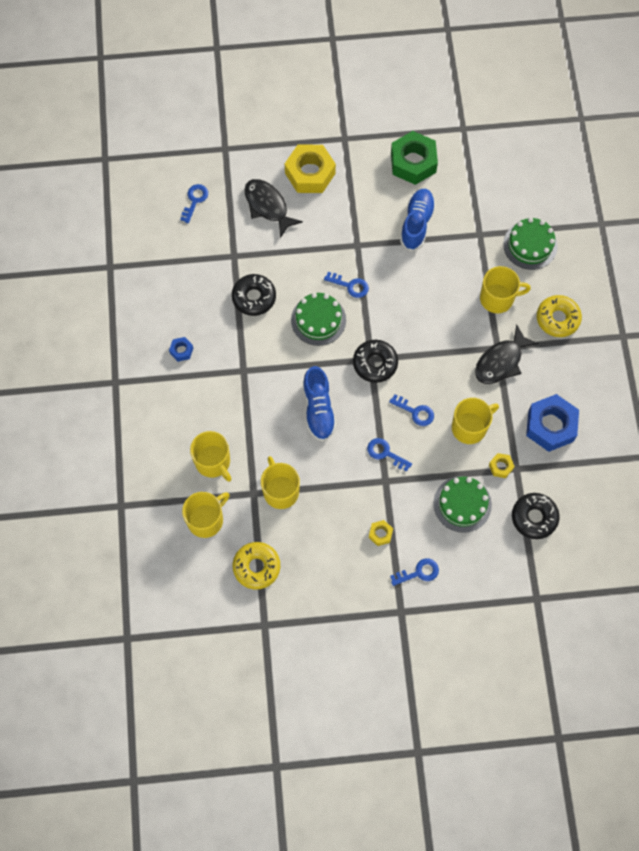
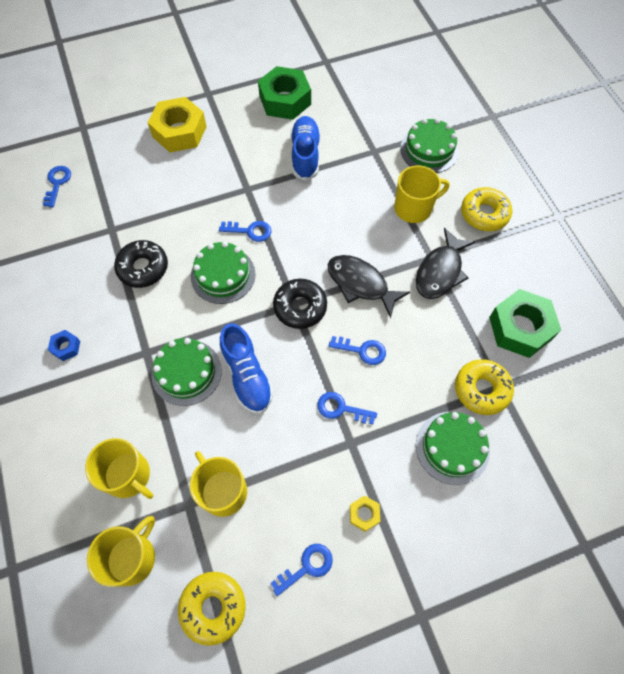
camera: 15 degrees left, 5 degrees down
black fish [244,179,303,238] -> black fish moved to [328,255,410,318]
blue key [390,558,439,586] -> blue key moved to [271,544,333,596]
yellow mug [452,398,499,444] -> none
yellow nut [489,453,515,478] -> yellow donut [455,359,514,415]
black donut [512,493,560,539] -> none
blue nut [526,394,579,452] -> green nut [489,289,561,358]
none -> green cake [151,338,222,406]

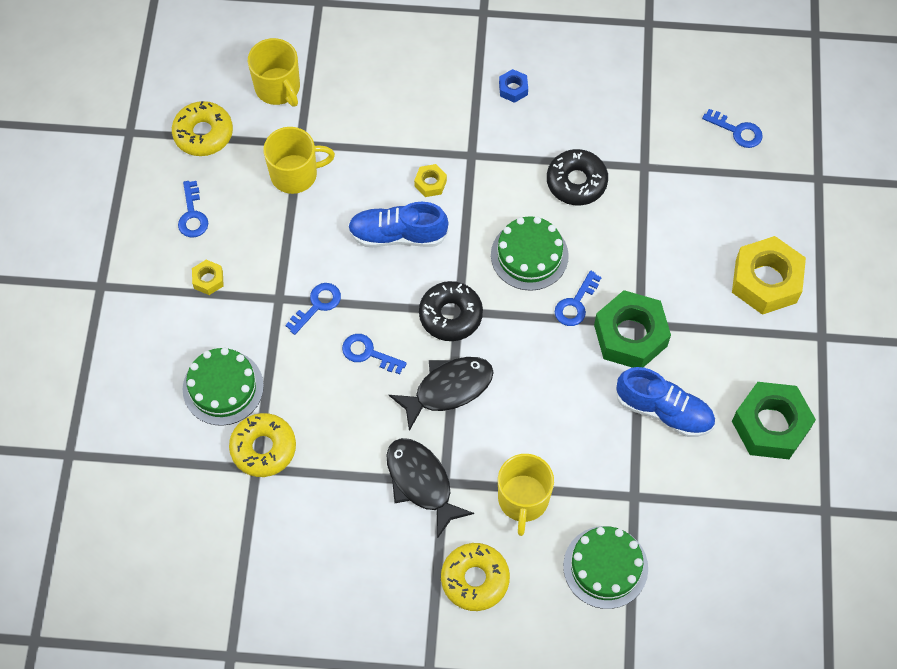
camera: 115 degrees right, 0 degrees up
yellow mug [85,438,153,499] -> none
green cake [151,338,222,406] -> yellow nut [414,164,447,197]
blue key [329,336,386,365] -> blue key turned 75 degrees clockwise [342,334,407,374]
green nut [489,289,561,358] -> green nut moved to [594,290,671,368]

